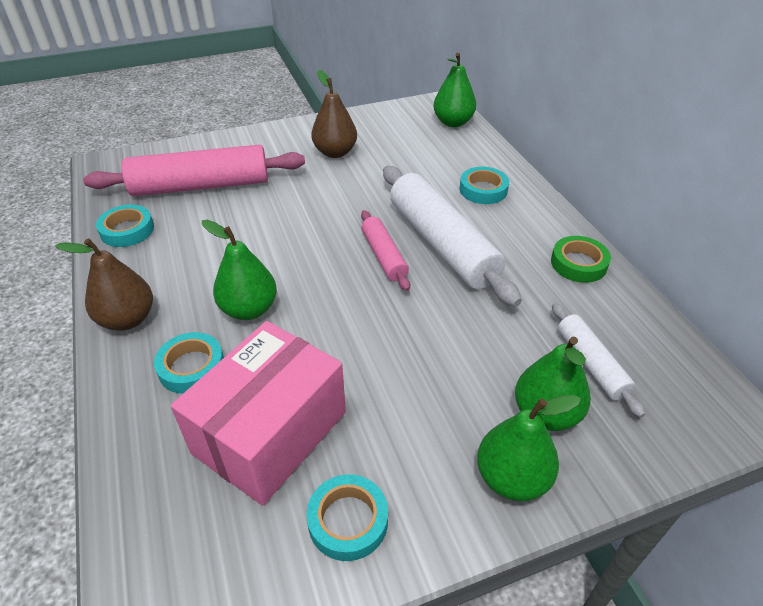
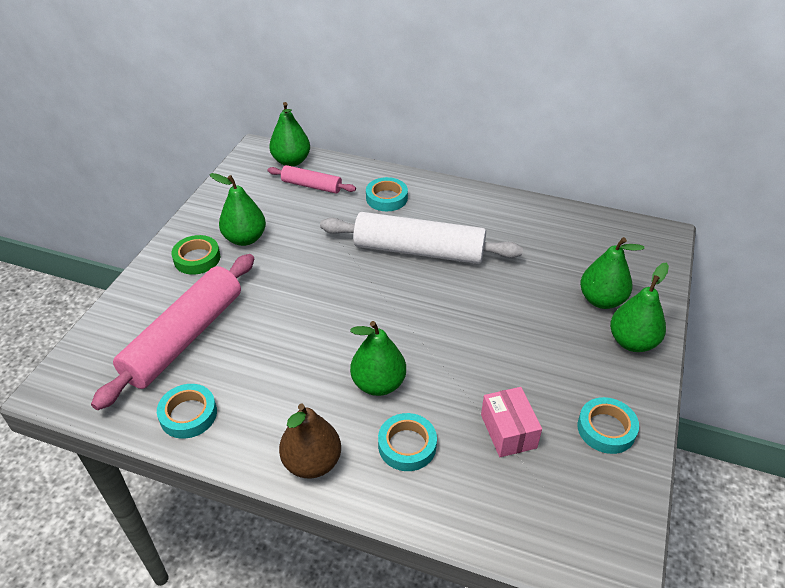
camera: 50 degrees left, 0 degrees up
pink box [171,321,346,506] -> pink box [481,387,542,457], size x0.52
brown pear [311,70,357,158] -> green pear [209,173,266,246]
pink rolling pin [361,210,410,291] -> pink rolling pin moved to [268,165,356,194]
green tape [551,236,611,283] -> green tape moved to [171,235,220,275]
white rolling pin [552,303,645,418] -> none

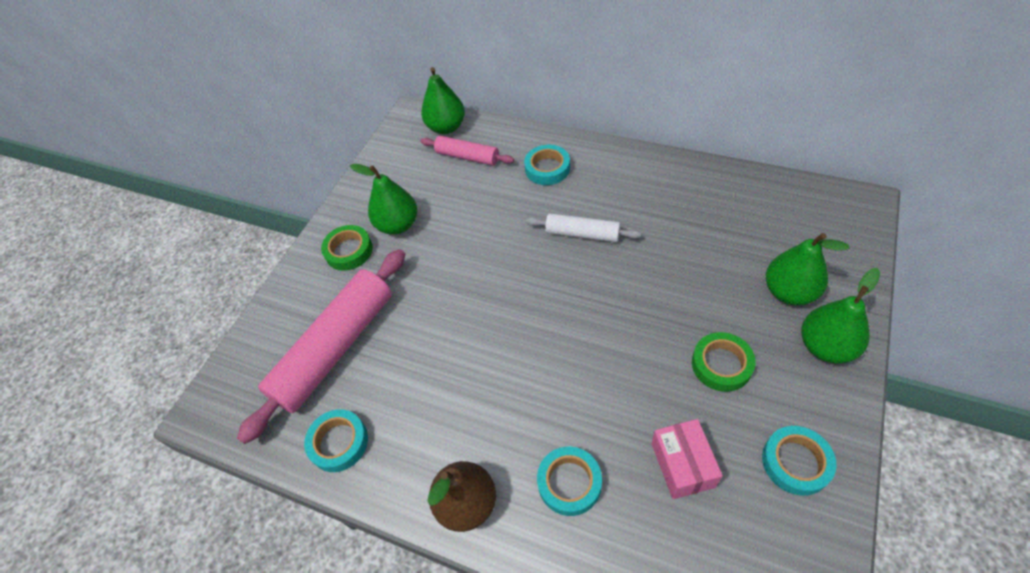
camera: 10 degrees right, 10 degrees up
white rolling pin [320,212,523,264] -> white rolling pin [526,213,641,242], size x0.52
green pear [350,321,406,396] -> none
none -> green tape [692,332,756,392]

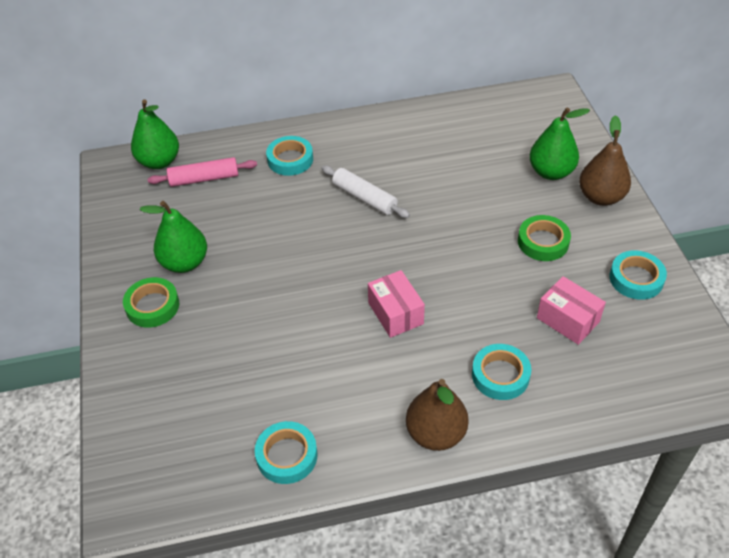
camera: 40 degrees left, 5 degrees down
pink rolling pin [237,249,405,444] -> none
white rolling pin [526,213,641,242] -> white rolling pin turned 60 degrees clockwise [322,166,410,218]
green pear [801,268,880,364] -> brown pear [579,115,631,206]
none -> pink box [368,270,425,338]

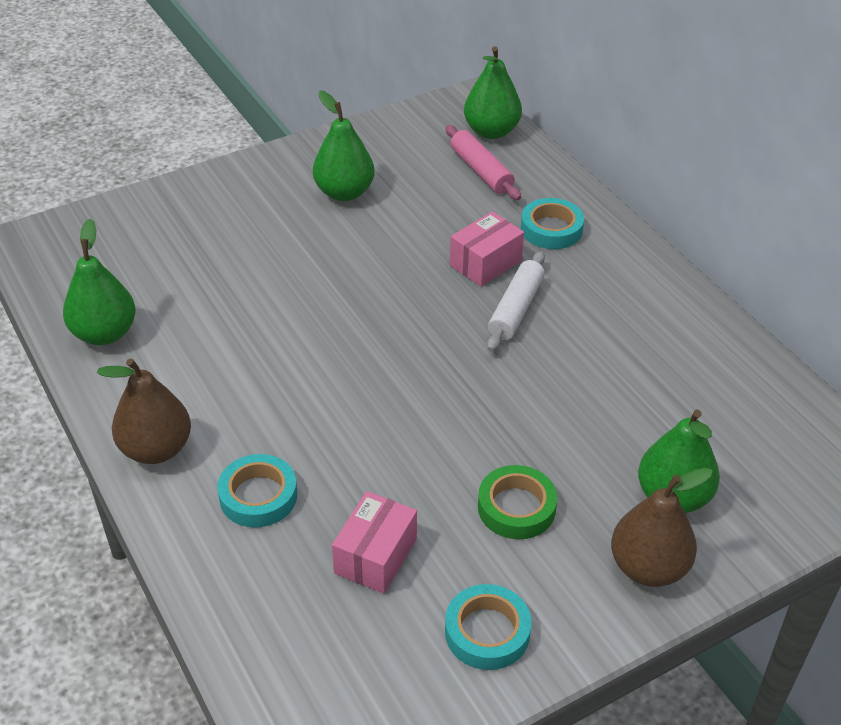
camera: 70 degrees right, 5 degrees down
green tape [123,277,179,328] -> none
turquoise tape [255,421,318,484] -> green pear [63,219,136,345]
pink box [368,270,425,338] -> pink box moved to [450,212,524,287]

